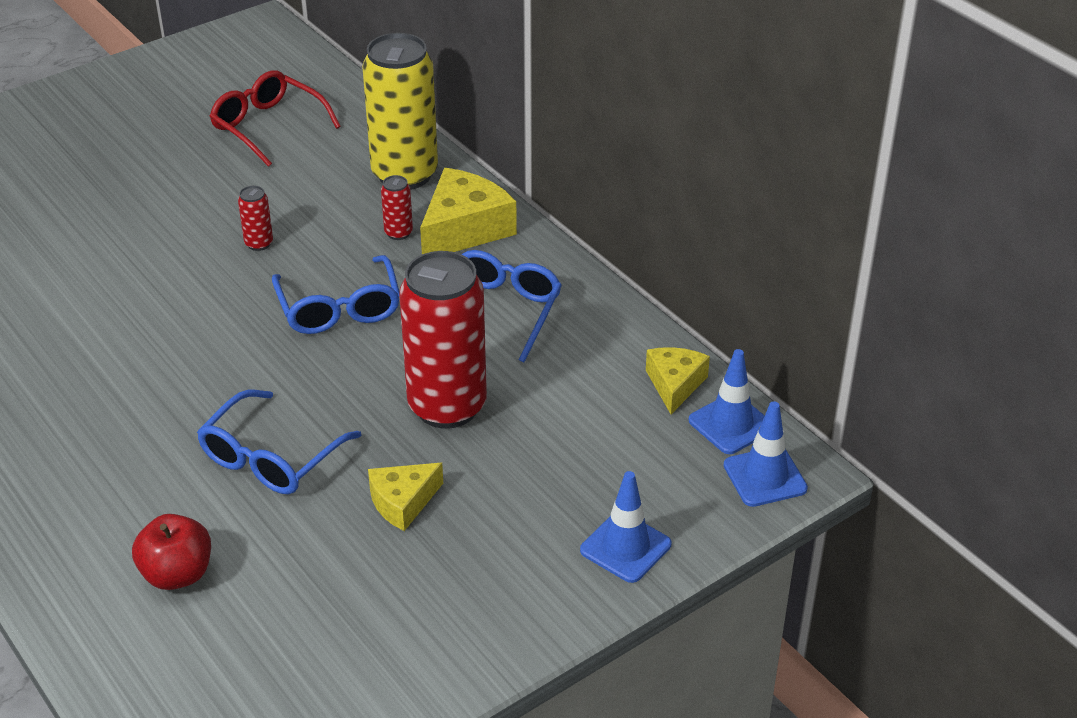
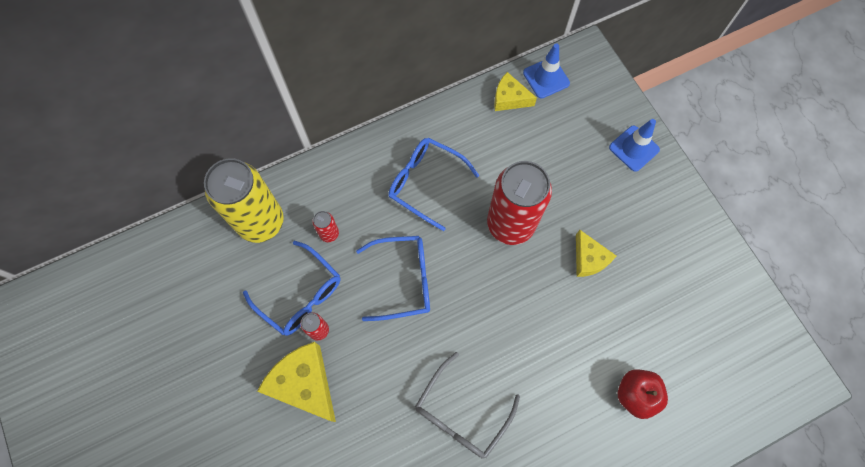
camera: 80 degrees left, 30 degrees up
blue glasses [197,390,361,494] -> blue glasses moved to [243,241,340,336]
red glasses [210,71,341,167] -> none
yellow cheese [420,168,517,254] -> yellow cheese moved to [257,342,336,422]
blue traffic cone [724,401,808,507] -> none
none -> grey glasses [415,352,520,459]

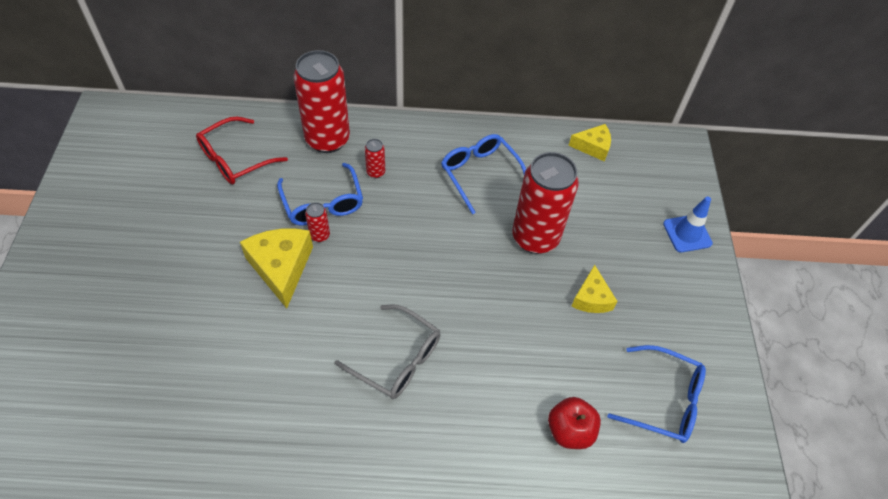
camera: 25 degrees right, 15 degrees down
yellow can [204,158,284,243] -> red can [294,50,350,153]
blue glasses [356,236,430,321] -> blue glasses moved to [607,345,706,443]
grey glasses [415,352,520,459] -> grey glasses turned 120 degrees counterclockwise [334,305,441,399]
yellow cheese [494,72,537,111] -> yellow cheese turned 135 degrees clockwise [568,124,611,161]
blue traffic cone [523,43,570,98] -> none
none -> red glasses [196,117,288,184]

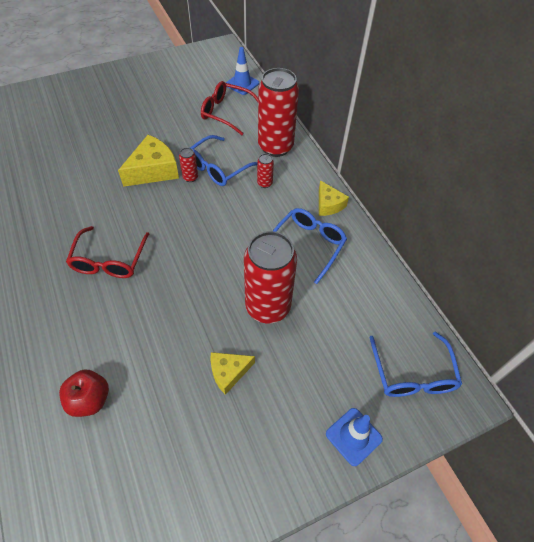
camera: 65 degrees right, 0 degrees up
grey glasses [334,305,441,399] -> red glasses [66,226,149,278]
yellow cheese [568,124,611,161] -> yellow cheese moved to [319,180,349,216]
blue glasses [607,345,706,443] -> blue glasses moved to [369,331,462,397]
none -> blue traffic cone [226,47,259,95]

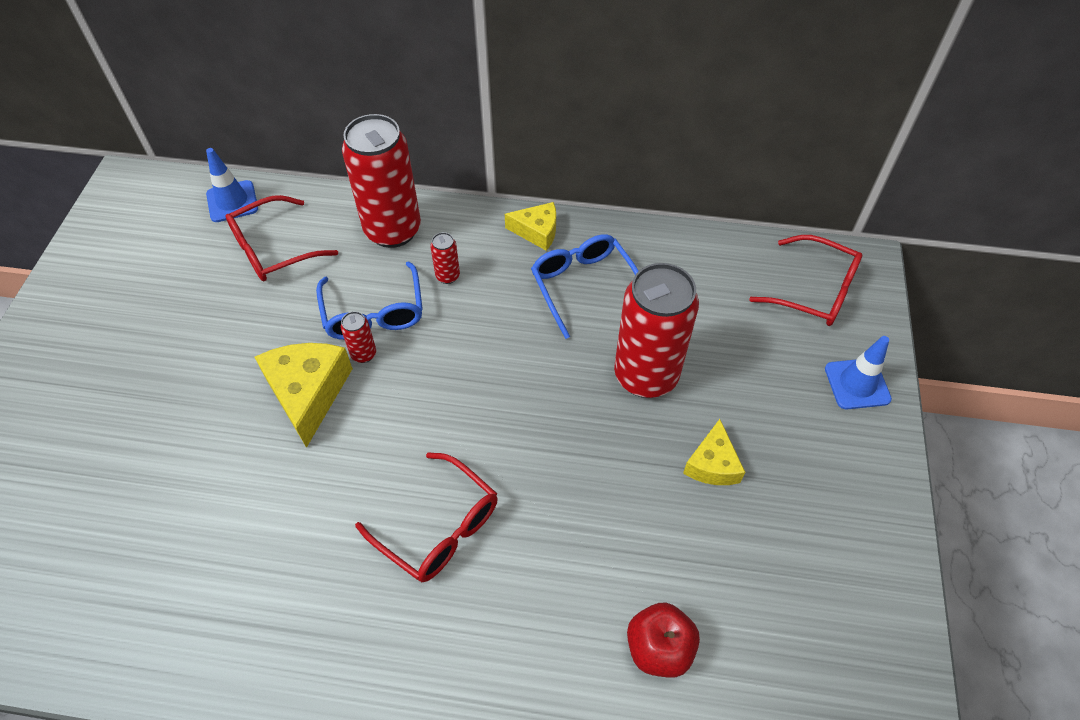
camera: 55 degrees left, 0 degrees up
blue glasses [369,331,462,397] -> red glasses [749,235,862,326]

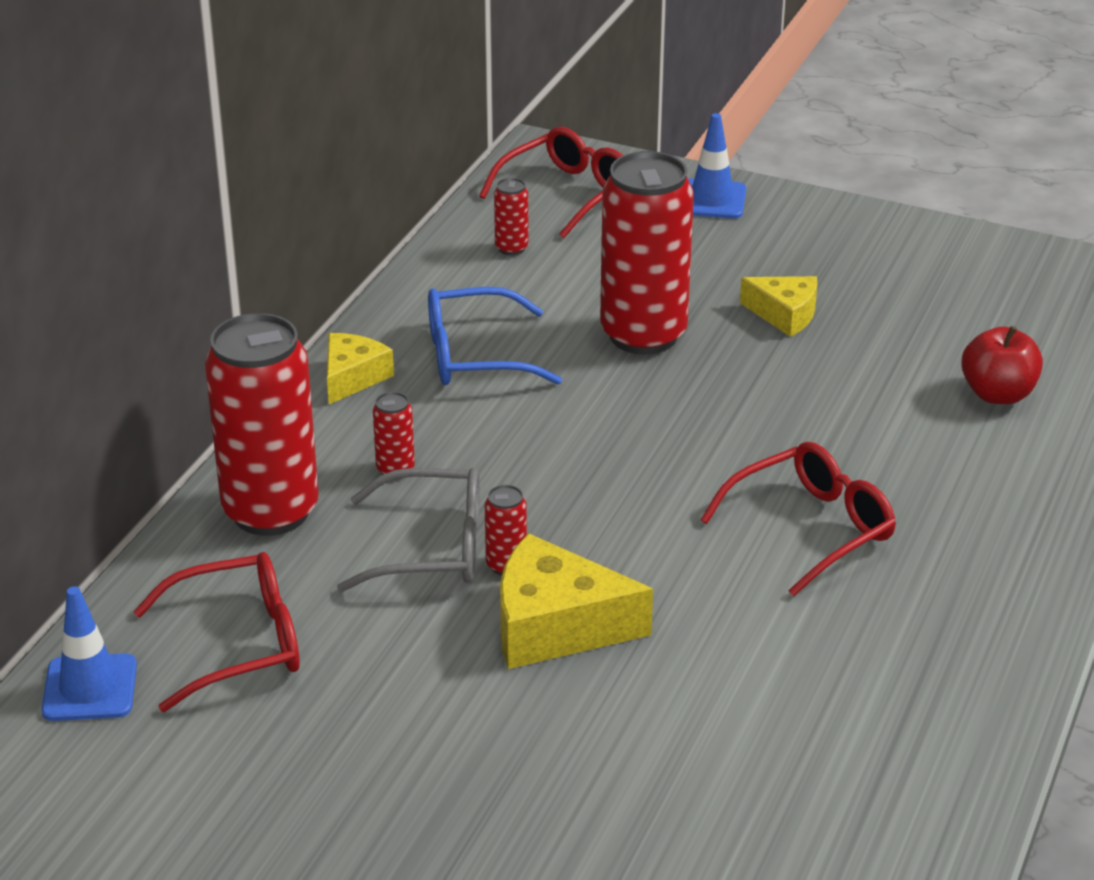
camera: 75 degrees left, 20 degrees down
red glasses [225,195,338,281] -> red glasses turned 90 degrees counterclockwise [133,552,300,712]
blue glasses [316,262,423,340] -> grey glasses [337,468,480,592]
none -> red can [494,178,529,255]

